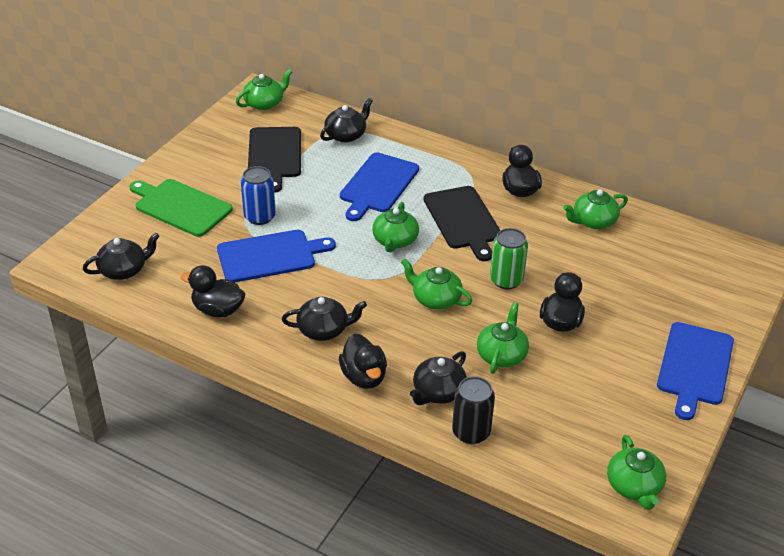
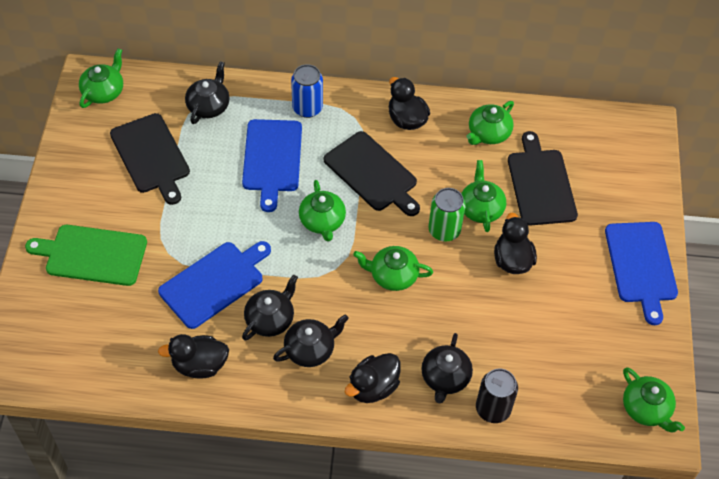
camera: 25 degrees left, 15 degrees up
black teapot [83,233,160,280] -> black teapot moved to [242,274,298,340]
blue can [241,166,276,225] -> blue can moved to [291,64,323,118]
black duck [339,333,387,389] -> black duck turned 90 degrees clockwise [345,353,401,403]
green teapot [477,302,529,374] -> green teapot moved to [461,160,506,232]
none -> black cutting board [508,131,578,226]

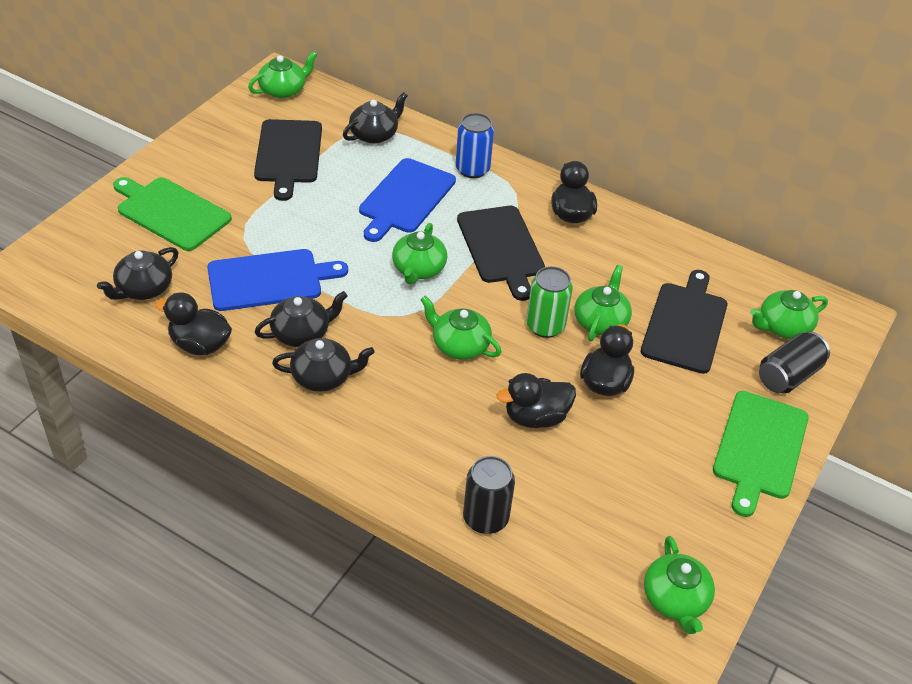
camera: 25 degrees right, 10 degrees down
black duck [345,353,401,403] -> black duck moved to [496,373,576,428]
black teapot [421,333,473,403] -> black teapot moved to [97,247,178,300]
green teapot [466,101,514,145] -> green teapot moved to [750,290,828,339]
blue cutting board [605,222,678,325] -> green cutting board [713,391,809,517]
none -> black can [759,331,830,394]

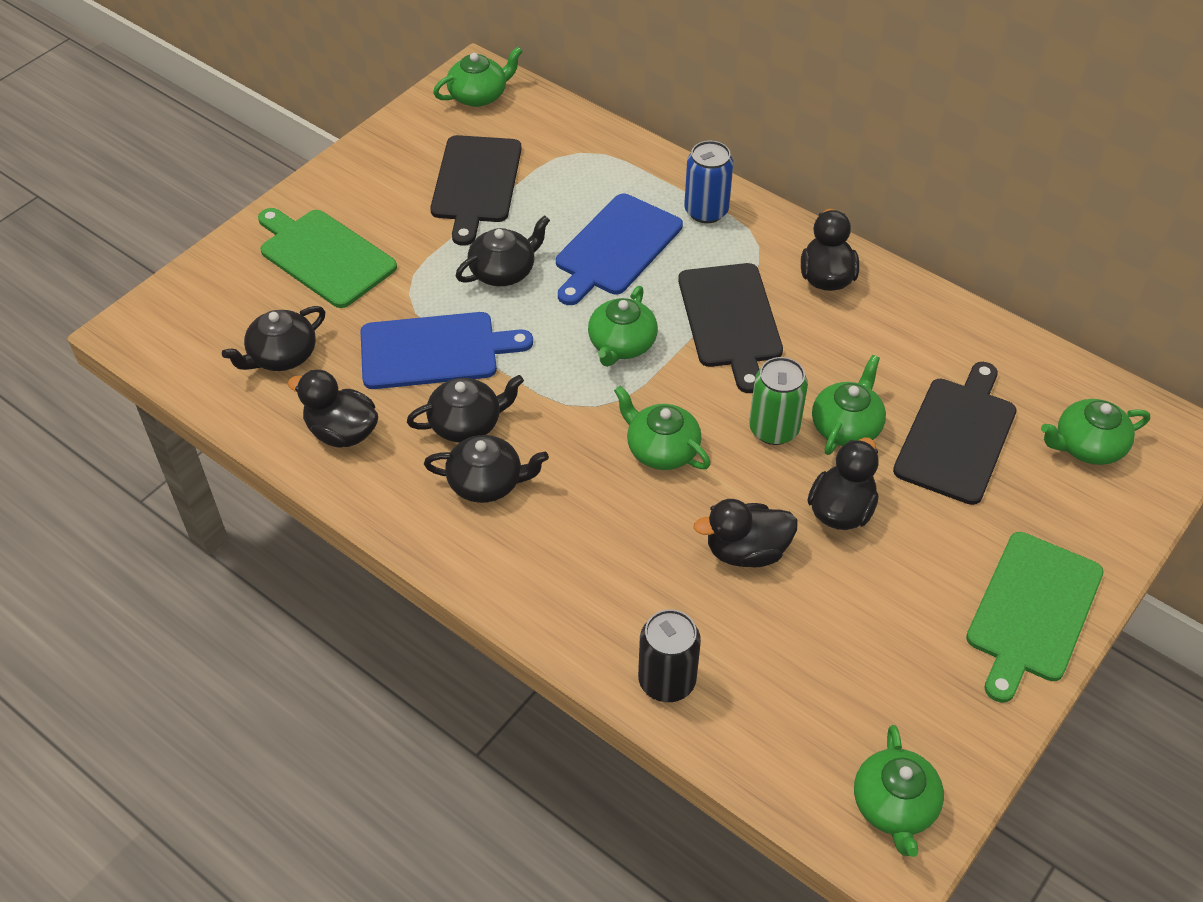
camera: 10 degrees right, 5 degrees up
black teapot [343,92,408,144] -> black teapot moved to [456,215,550,286]
black can [759,331,830,394] -> none

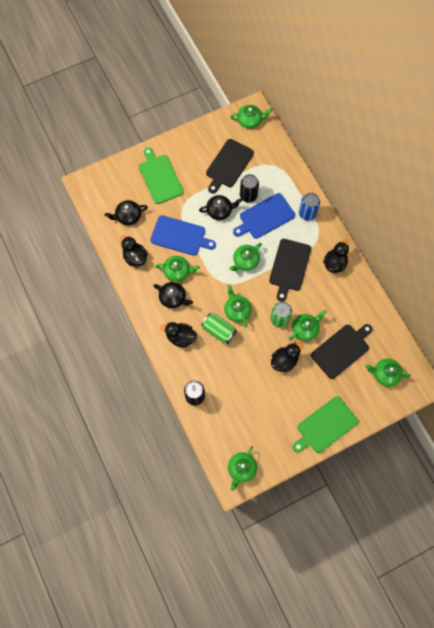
camera: 25 degrees right, 20 degrees up
black teapot [407,375,524,443] -> green teapot [155,256,200,282]
black duck [694,499,798,567] -> black duck moved to [160,322,197,348]
none -> green can [202,313,237,344]
none -> black can [240,174,259,203]

